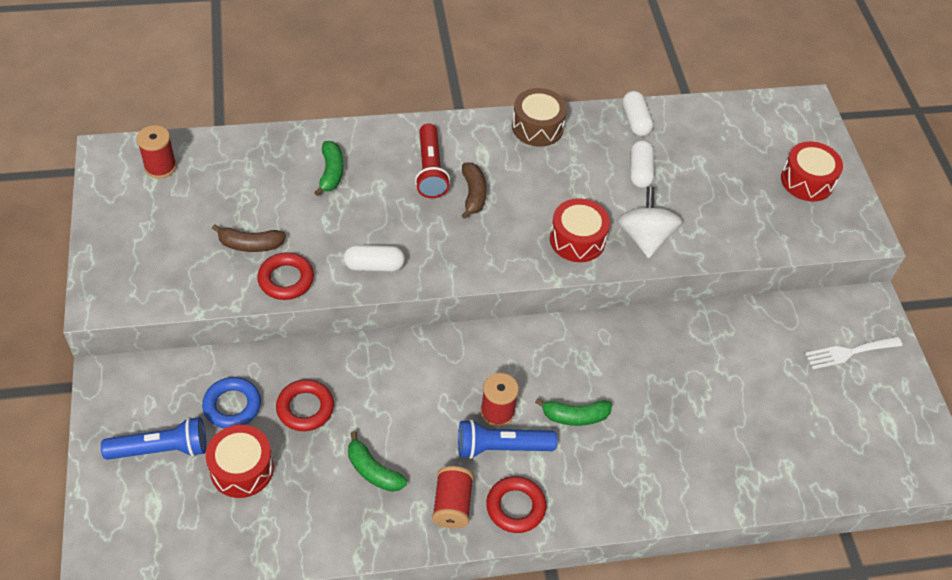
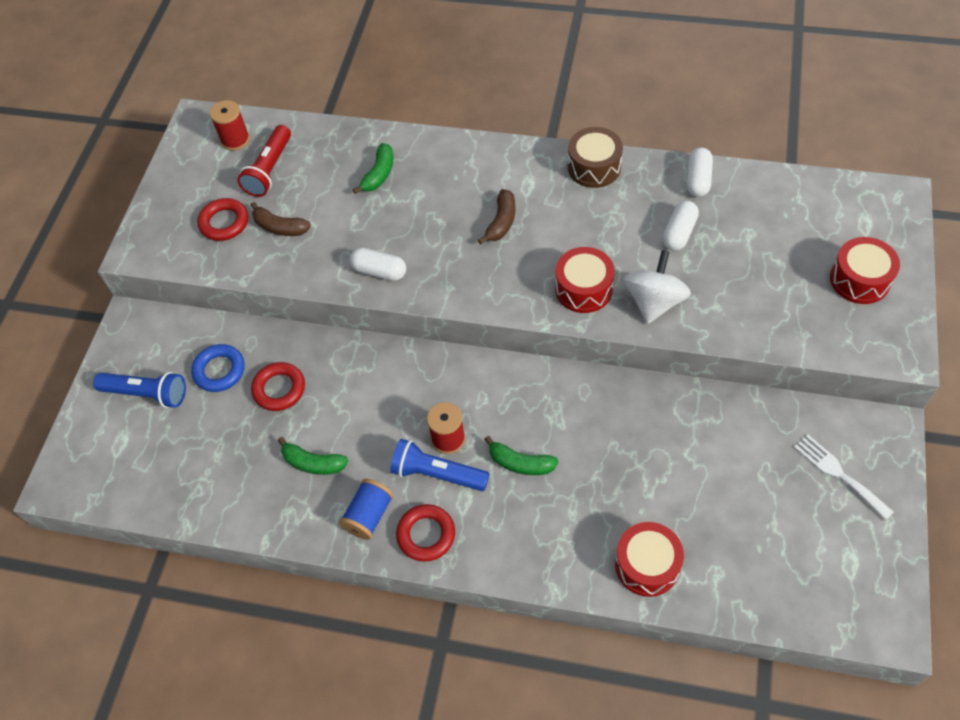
camera: 30 degrees right, 5 degrees up
red drum [206,425,274,498] -> red drum moved to [615,522,684,597]
red ring [257,252,314,300] -> red ring moved to [197,198,248,241]
green banana [348,431,407,492] -> green banana turned 45 degrees counterclockwise [278,437,348,475]
red flashlight [415,123,450,198] -> red flashlight moved to [237,125,291,197]
red spool [432,466,474,529] -> blue spool [339,479,394,540]
white fork [805,336,902,369] -> white fork turned 45 degrees clockwise [794,435,894,520]

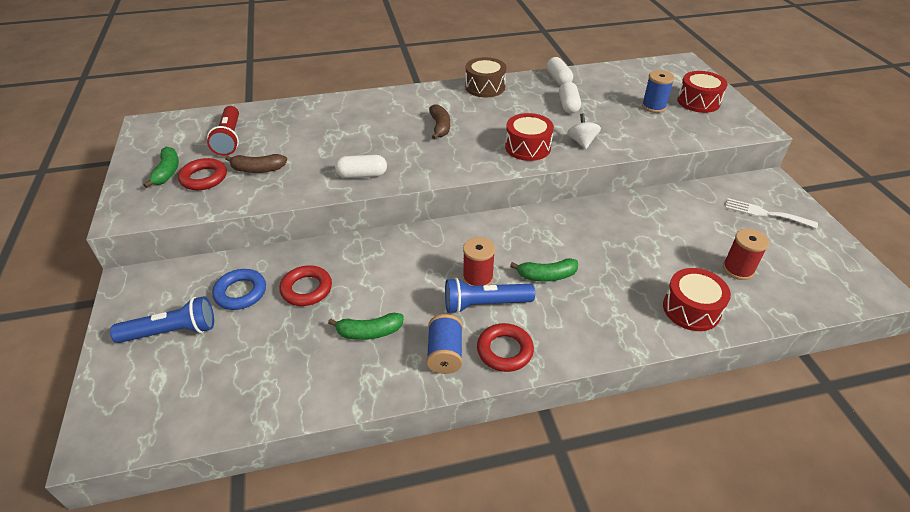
camera: 30 degrees left, 15 degrees down
red spool [210,100,250,151] -> red spool moved to [723,229,769,280]
green banana [353,143,393,194] -> green banana moved to [143,147,179,188]
white spinning top [624,250,691,324] -> white spinning top [567,113,601,149], size x0.63
none -> blue spool [642,70,675,113]

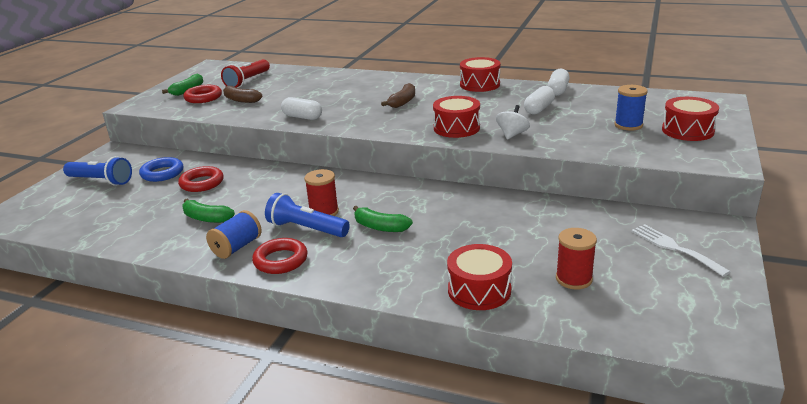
camera: 35 degrees right, 15 degrees down
brown drum [465,57,506,97] -> red drum [460,57,500,92]

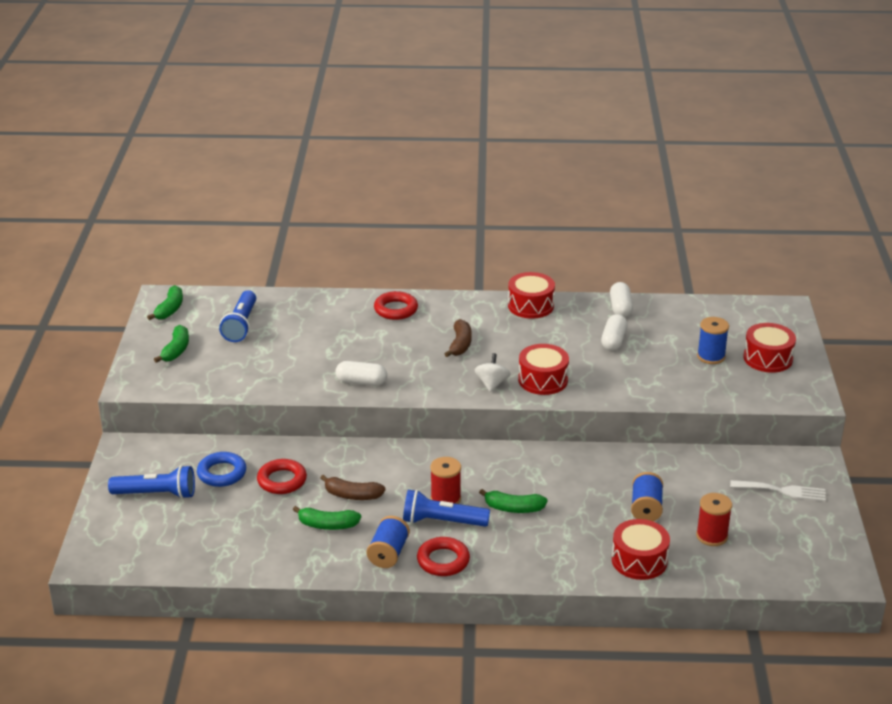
camera: 20 degrees left, 5 degrees up
red ring [183,85,222,103] -> red ring moved to [374,291,418,320]
red flashlight [221,59,270,88] -> blue flashlight [219,290,256,342]
brown banana [223,86,262,103] -> brown banana moved to [321,475,386,500]
white spinning top [496,105,530,139] -> white spinning top moved to [475,353,511,392]
white fork [631,224,731,277] -> white fork turned 150 degrees clockwise [730,480,826,501]
none -> green banana [147,285,183,320]
none -> blue spool [631,472,663,521]

